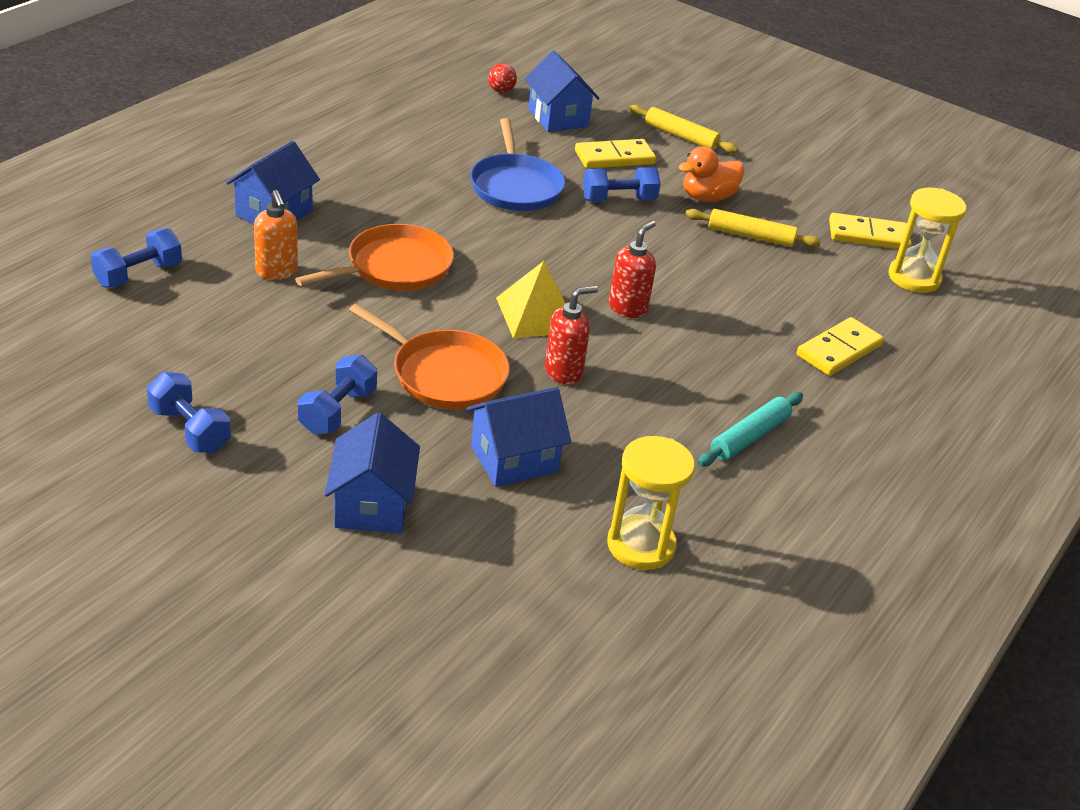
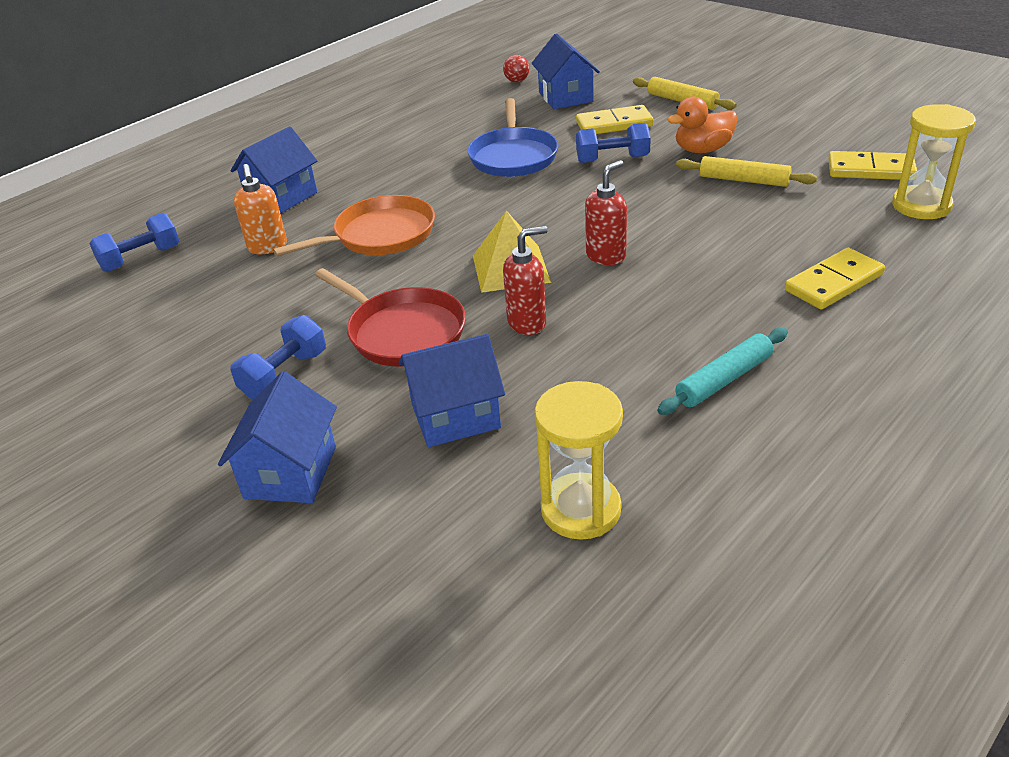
camera: 15 degrees right, 0 degrees up
blue dumbbell [147,372,231,453] -> none
orange pan [349,304,510,409] -> red pan [315,268,466,367]

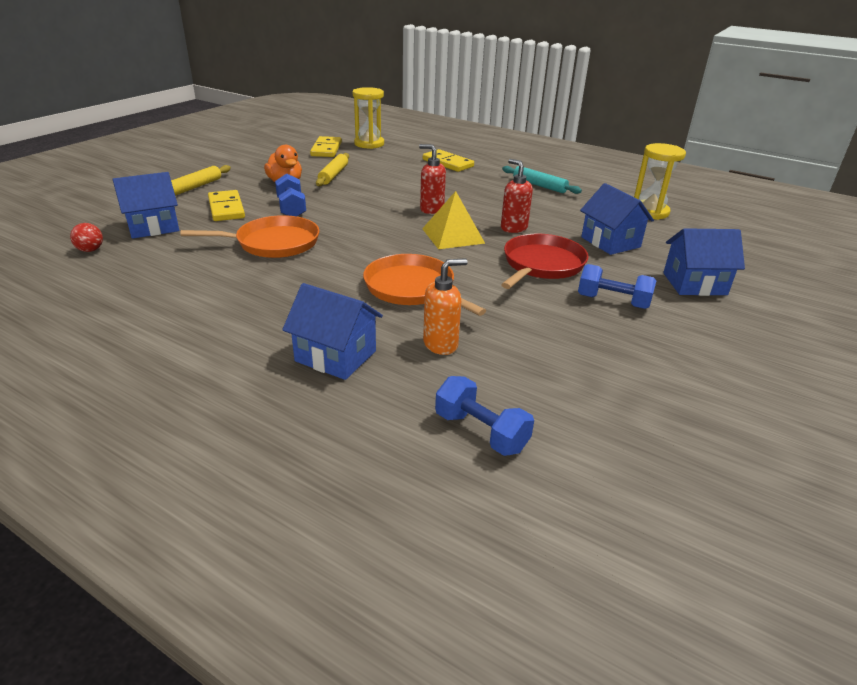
camera: 105 degrees left, 5 degrees down
blue pan [467,98,558,177] -> orange pan [180,215,319,258]

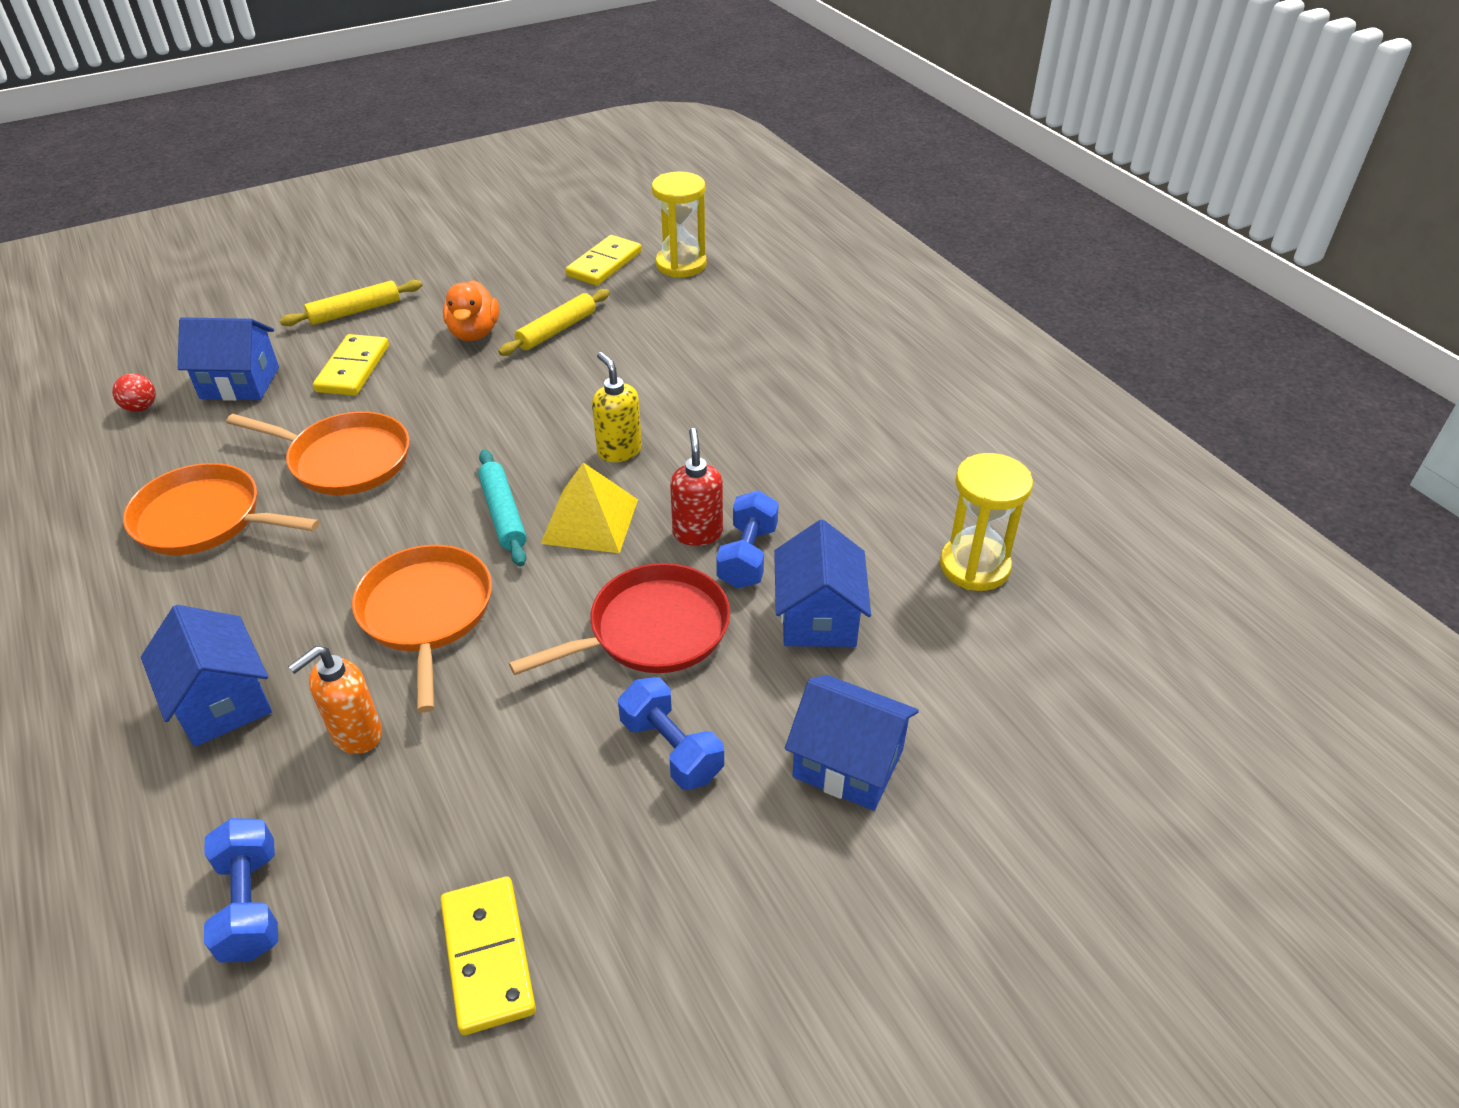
camera: 30 degrees right, 10 degrees up
blue dumbbell [275,173,306,217] -> blue dumbbell moved to [716,490,779,589]
red soap dispenser [419,144,446,214] -> yellow soap dispenser [592,352,642,462]
yellow domino [423,149,474,172] -> yellow domino moved to [440,877,536,1035]
orange soap dispenser [423,258,468,355] -> orange soap dispenser turned 135 degrees clockwise [288,646,382,754]
turquoise rolling pin [502,166,582,194] -> turquoise rolling pin moved to [478,449,527,566]
none -> orange pan [123,463,320,555]

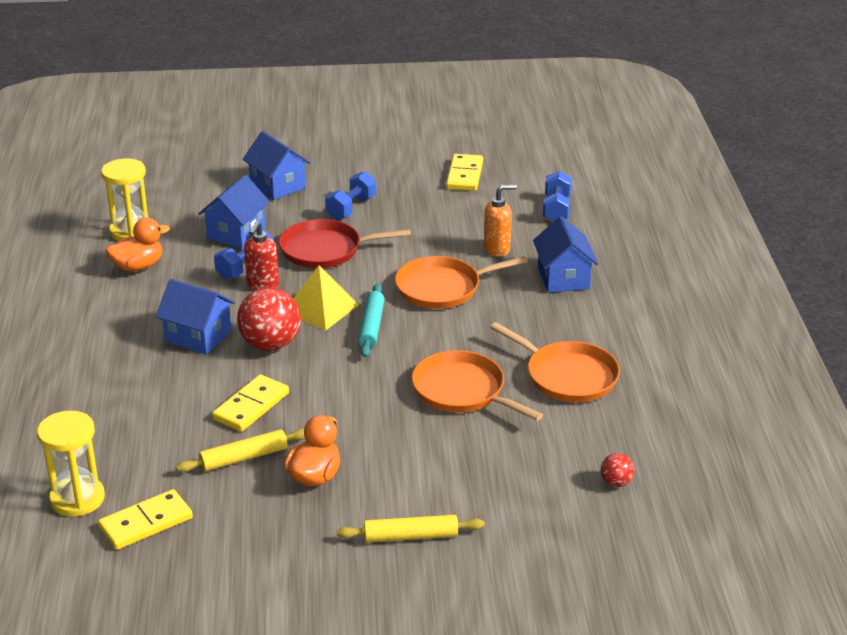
camera: 155 degrees left, 10 degrees down
blue house [178,317,279,401] -> blue house moved to [156,279,235,355]
yellow domino [313,334,389,396] -> yellow domino moved to [212,374,289,432]
orange pan [352,545,492,713] -> orange pan turned 60 degrees clockwise [395,256,528,309]
yellow soap dispenser [592,352,642,462] -> red ball [237,287,301,351]
blue dumbbell [618,677,724,790] -> blue dumbbell turned 45 degrees clockwise [325,172,376,220]
none -> orange duck [105,218,170,272]

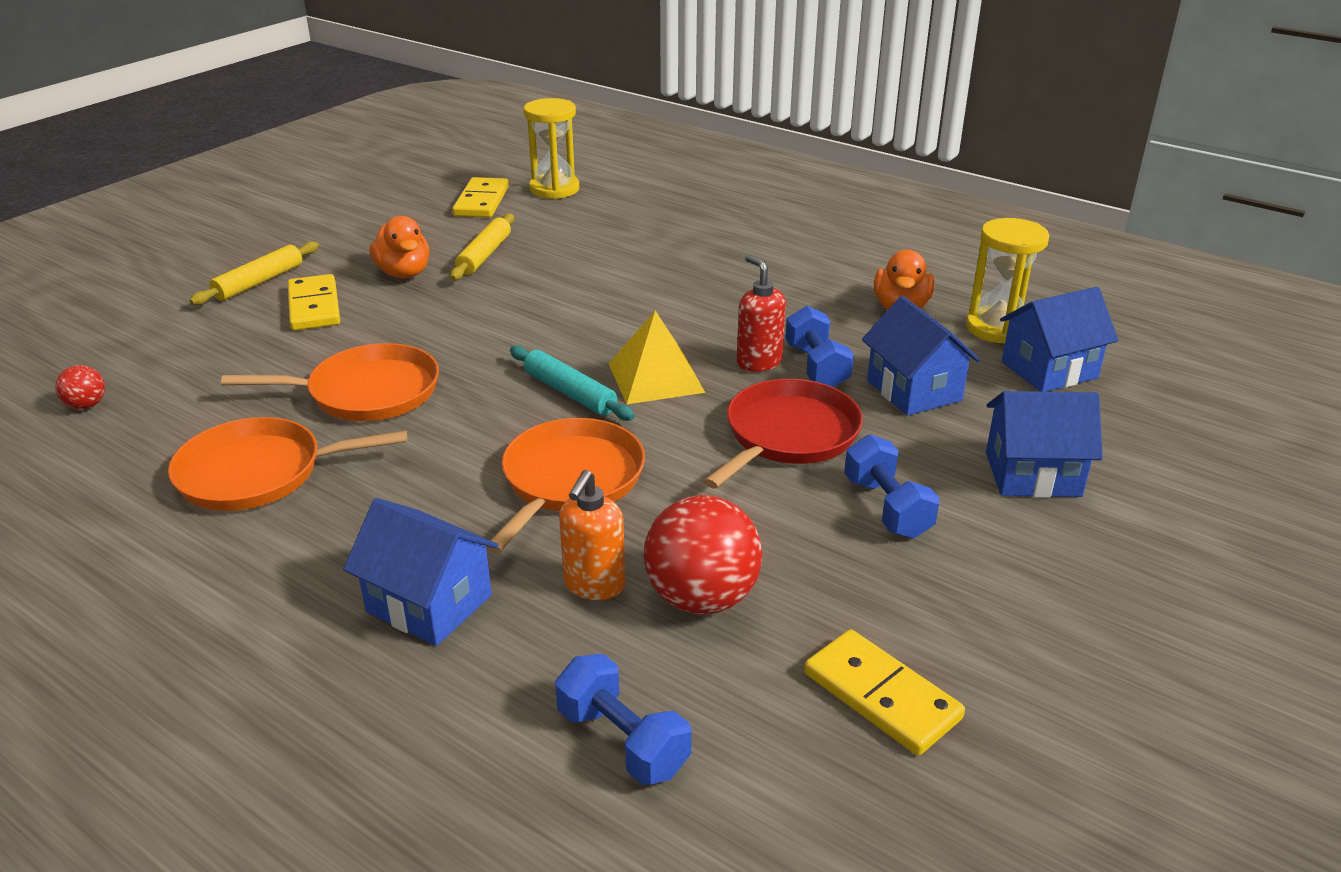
camera: 130 degrees right, 0 degrees up
blue house [156,279,235,355] -> blue house moved to [1000,287,1118,392]
yellow domino [212,374,289,432] -> yellow domino moved to [288,274,340,330]
red ball [237,287,301,351] -> red ball moved to [644,495,762,614]

